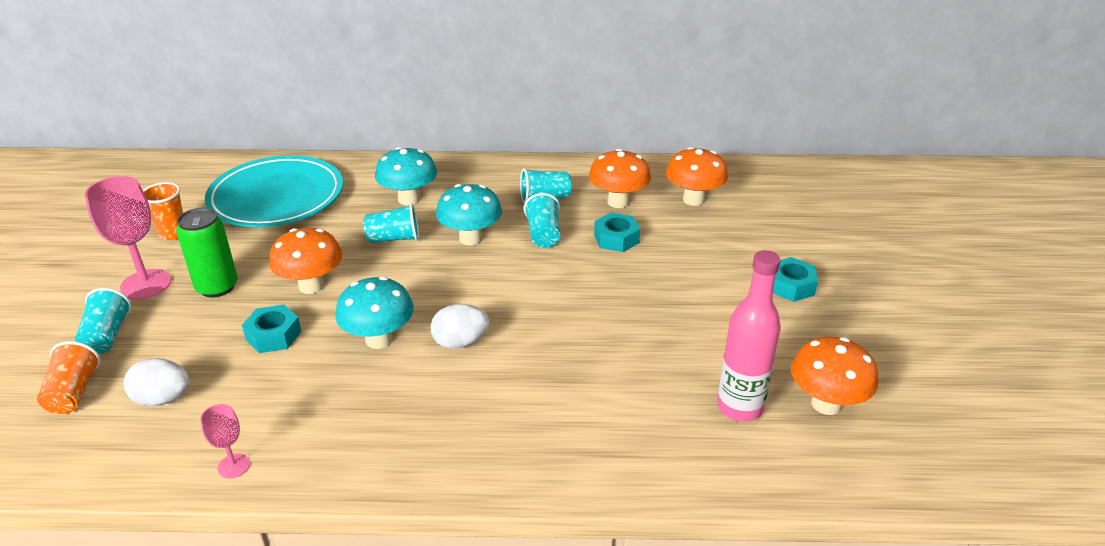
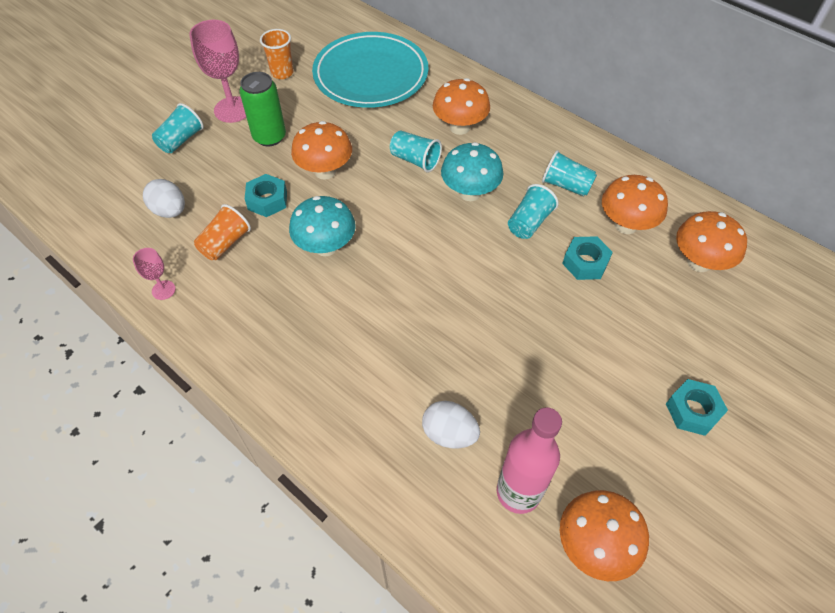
camera: 40 degrees right, 20 degrees up
orange cup [37,341,101,414] -> orange cup moved to [194,204,251,260]
turquoise mushroom [375,147,437,205] -> orange mushroom [433,78,490,135]
white egg [430,304,489,349] -> white egg moved to [422,401,480,449]

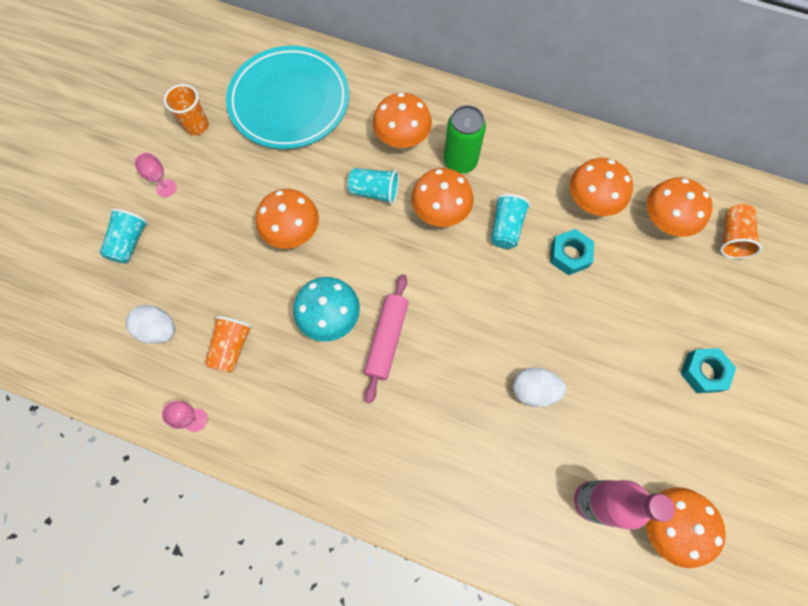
camera: 20 degrees left, 15 degrees up
pink goblet [189,20,246,123] -> pink goblet [134,153,176,197], size x0.51
green can [239,72,286,146] -> green can moved to [443,105,486,174]
turquoise nut [245,174,287,217] -> none
white egg [422,401,480,449] -> white egg moved to [513,368,566,407]
turquoise mushroom [441,142,504,201] -> orange mushroom [411,168,474,227]
turquoise cup [542,150,597,197] -> none
none -> pink rolling pin [364,274,409,404]
none -> orange cup [720,204,762,259]

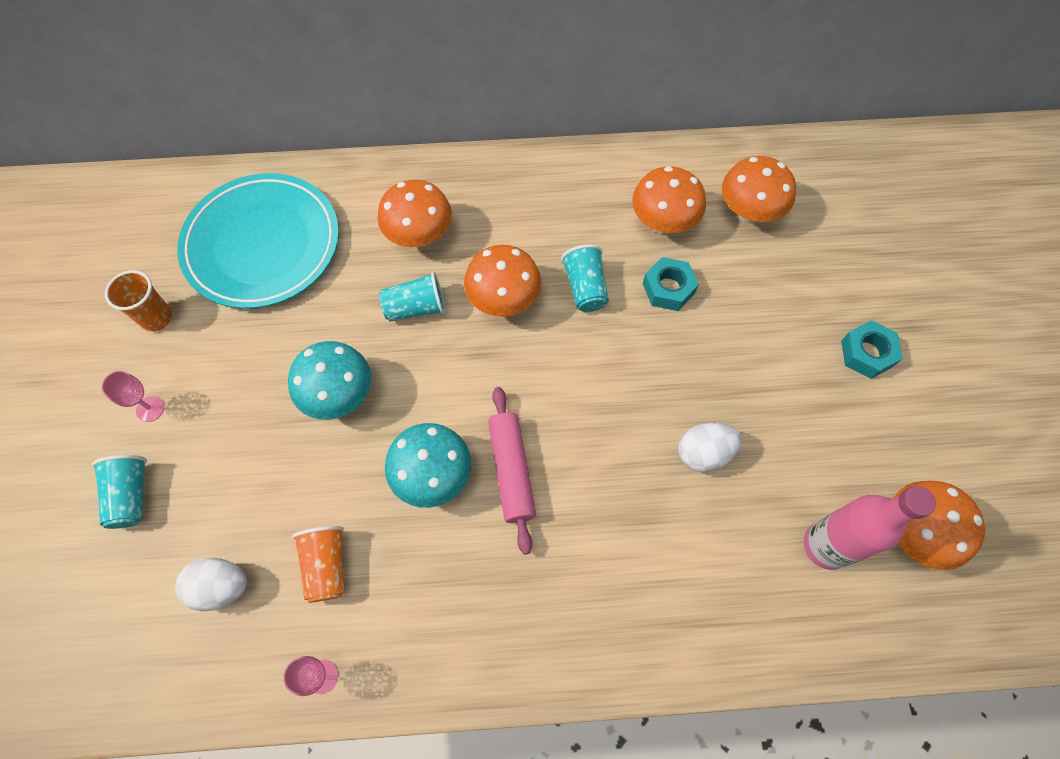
camera: 25 degrees left, 5 degrees down
orange mushroom [256,189,319,249] -> turquoise mushroom [288,341,371,420]
green can [443,105,486,174] -> none
orange cup [720,204,762,259] -> none

